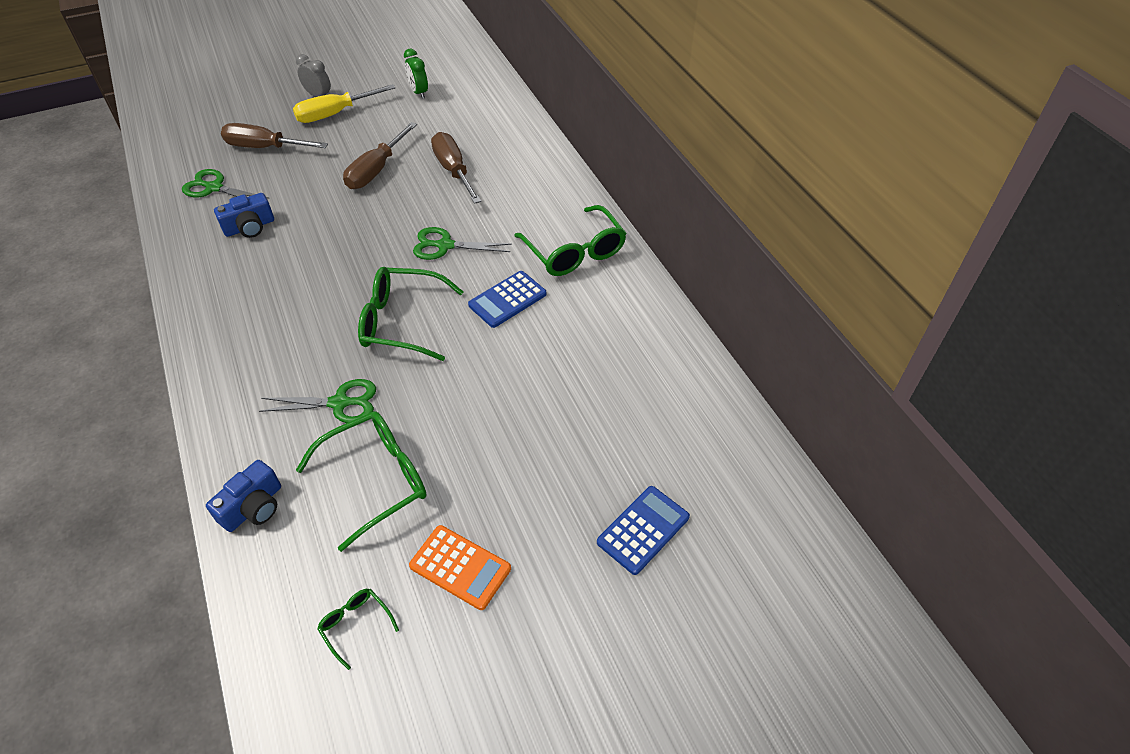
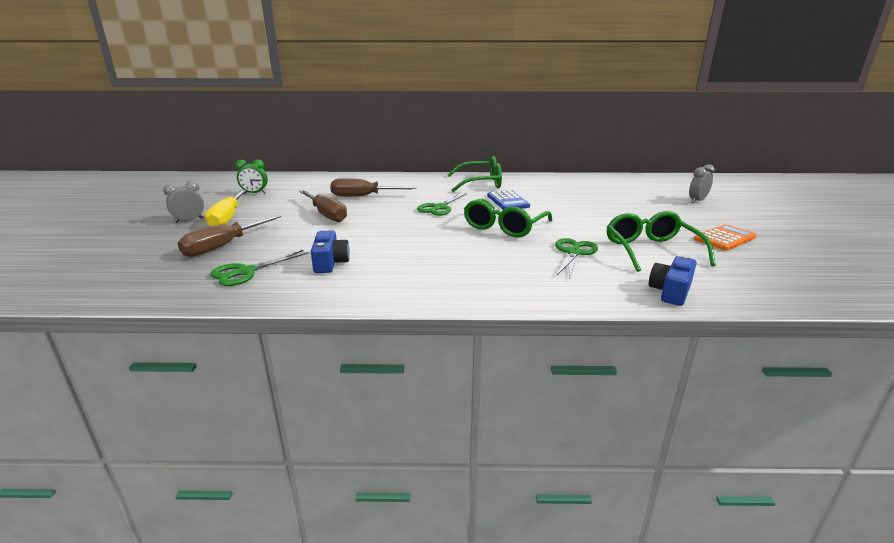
camera: 65 degrees left, 25 degrees down
blue camera [206,460,281,532] -> blue camera turned 120 degrees counterclockwise [649,255,697,306]
green glasses [317,589,399,670] -> none
blue calculator [597,486,690,575] -> grey clock [689,164,715,203]

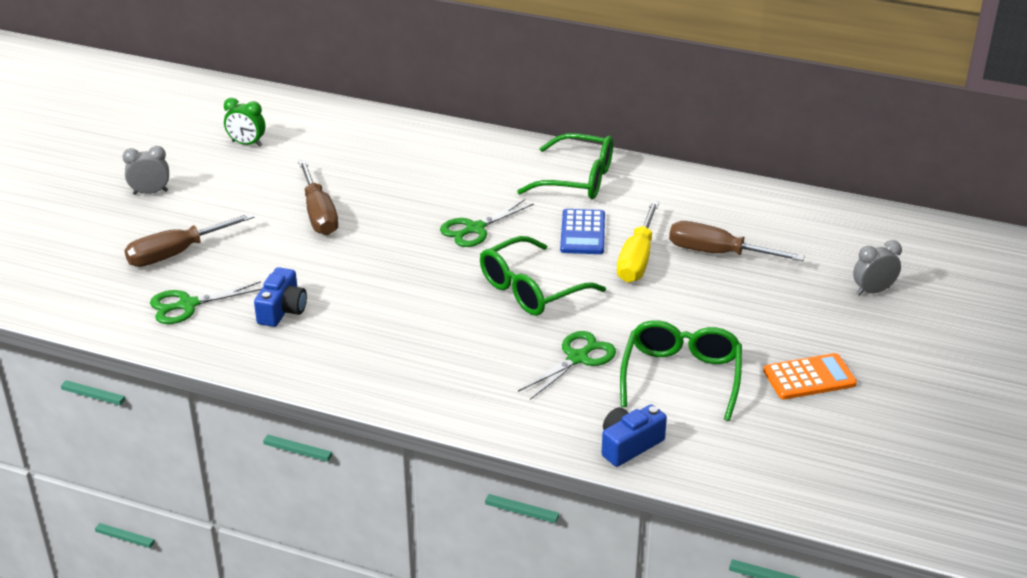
camera: 20 degrees right, 10 degrees up
yellow screwdriver [205,190,246,226] -> yellow screwdriver moved to [617,201,659,283]
brown screwdriver [330,178,417,197] -> brown screwdriver moved to [669,221,805,261]

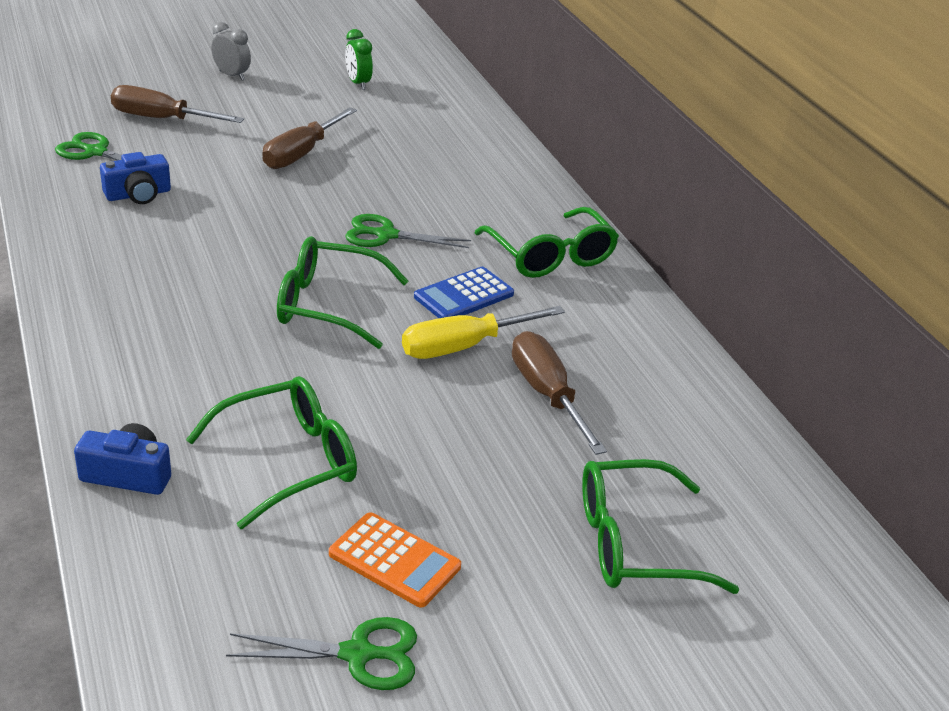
camera: 45 degrees right, 0 degrees up
green scissors [518,331,616,400] -> green scissors moved to [226,617,417,690]
grey clock [853,240,902,295] -> green glasses [582,459,739,594]

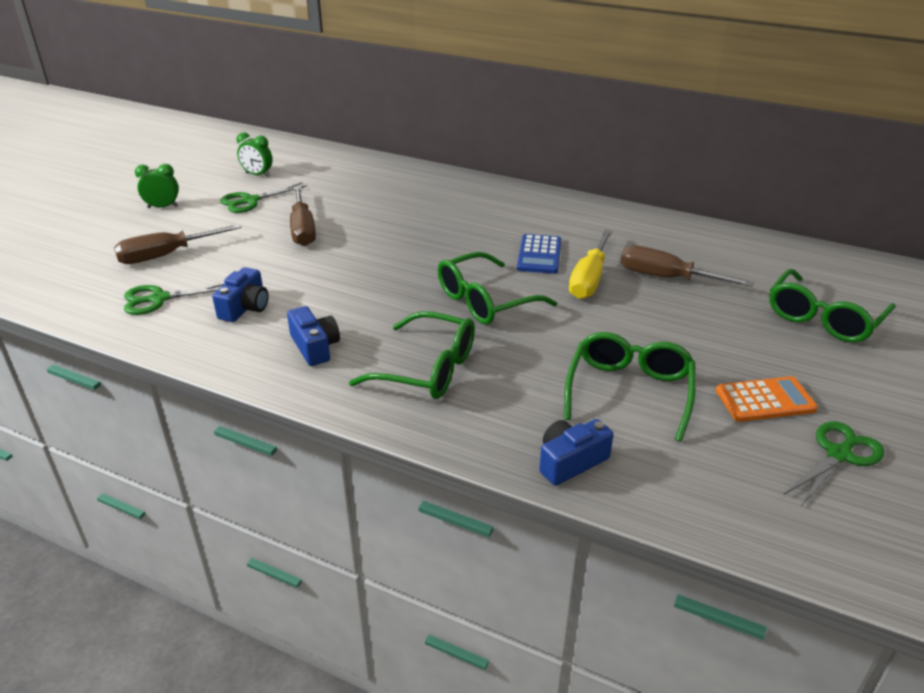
camera: 40 degrees left, 0 degrees up
grey clock [211,22,251,81] -> green clock [135,164,179,208]
green scissors [345,214,471,248] -> green scissors moved to [220,183,307,213]
green glasses [475,207,619,278] -> green glasses moved to [349,311,475,399]
none -> blue camera [287,306,340,366]

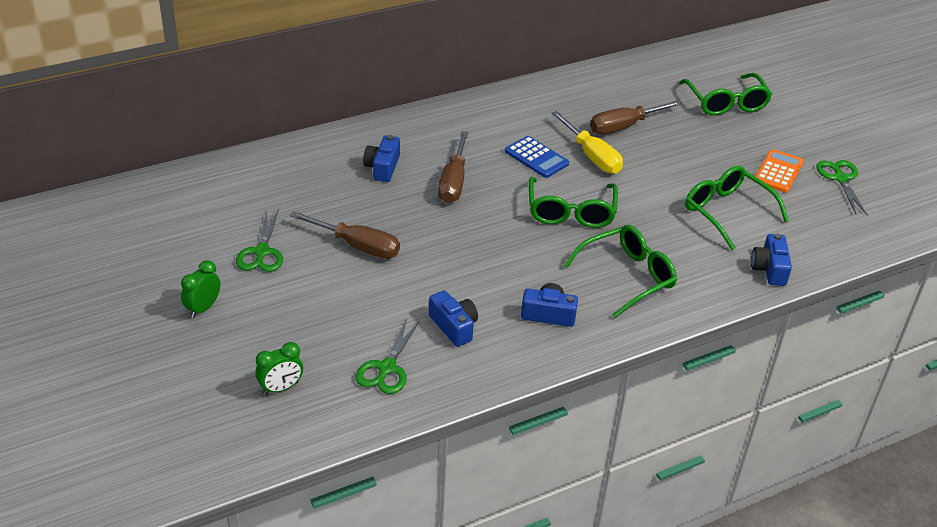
camera: 55 degrees left, 5 degrees up
brown screwdriver [114,224,242,264] -> brown screwdriver moved to [438,131,469,203]
green clock [237,132,273,177] -> green clock moved to [255,342,303,395]
none -> blue camera [363,135,400,182]

